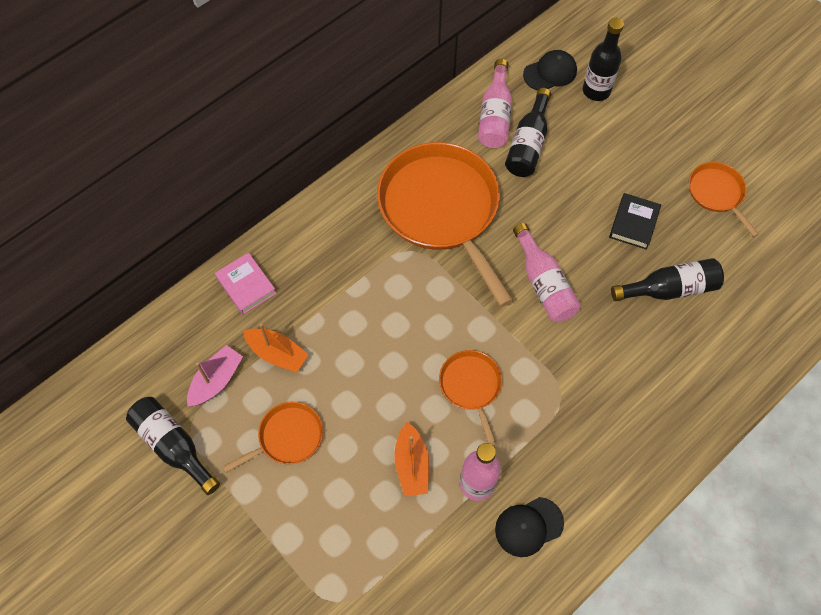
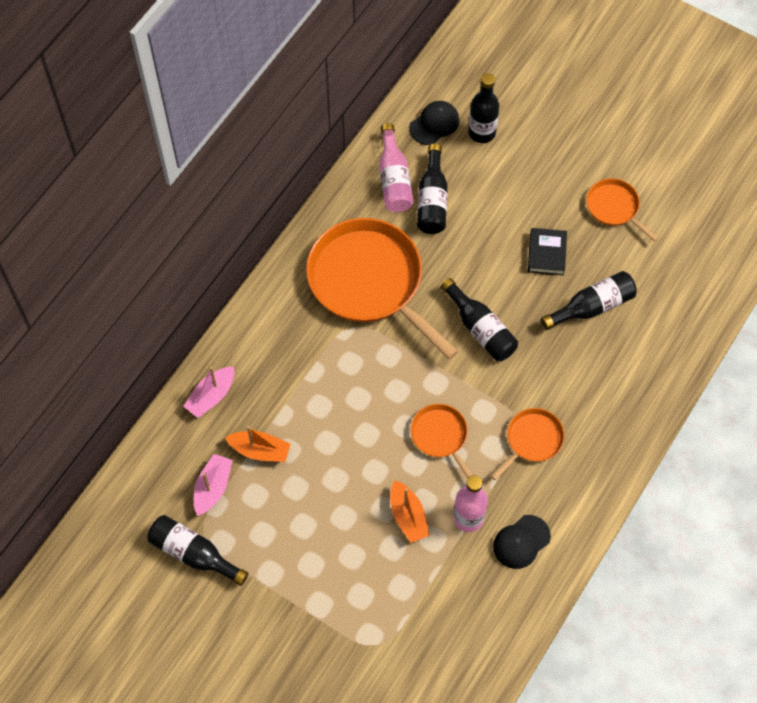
camera: 15 degrees left, 0 degrees up
pink book [215,253,277,315] -> pink boat [183,366,234,418]
orange pan [223,402,323,473] -> orange pan moved to [491,408,565,480]
pink bottle [513,223,581,322] -> black bottle [441,278,518,361]

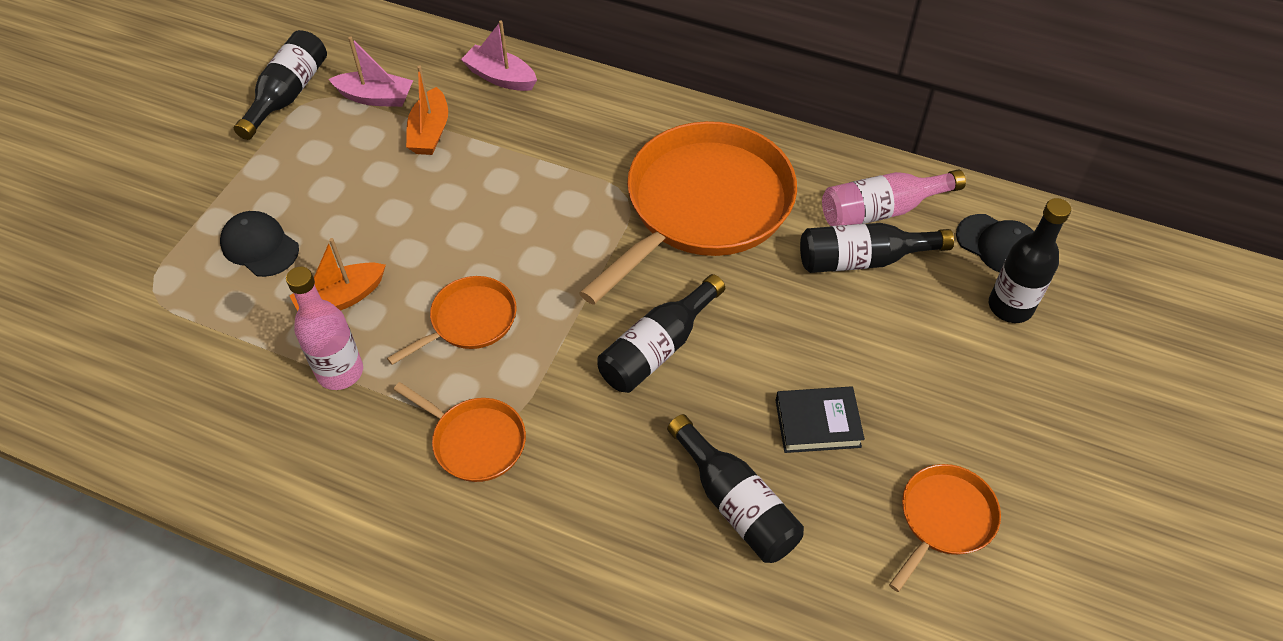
camera: 80 degrees right, 10 degrees down
black cap [493,515,551,569] -> black cap moved to [220,211,299,277]

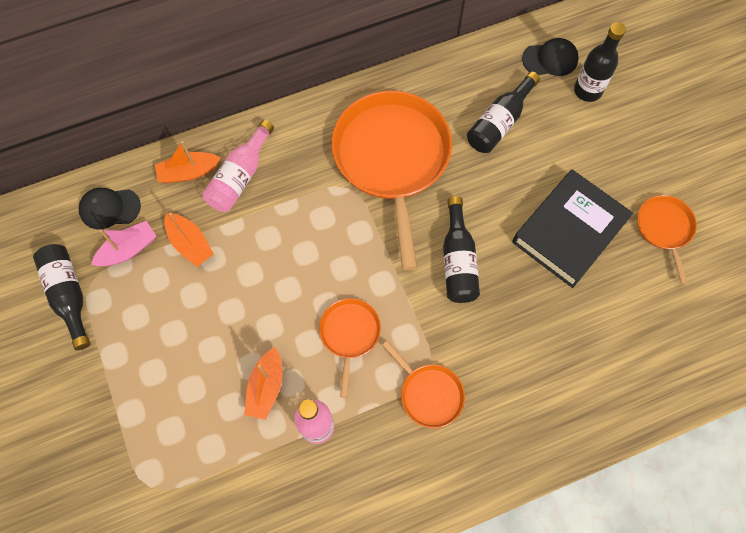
camera: 45 degrees left, 15 degrees up
black cap [220,211,299,277] -> black cap moved to [79,188,141,229]
orange pan [393,382,526,482] -> orange pan turned 60 degrees clockwise [382,341,465,428]
pink boat [461,21,537,91] -> orange boat [155,141,221,183]
black bottle [667,414,804,563] -> none
black book [775,386,865,453] -> black book [512,169,633,288], size x1.91
pink bottle [822,170,966,226] -> pink bottle moved to [202,120,274,212]

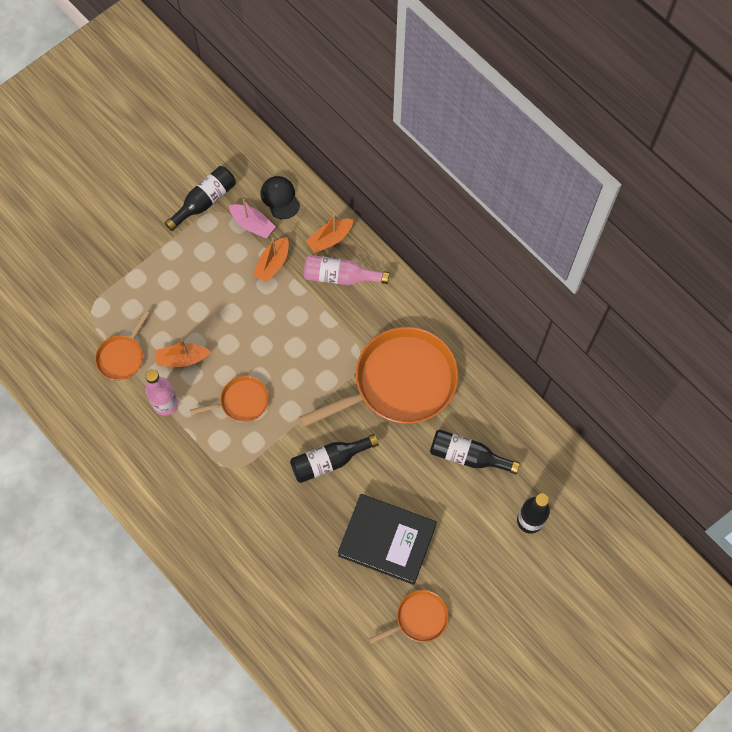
camera: 70 degrees right, 0 degrees up
orange boat [155,141,221,183] -> orange boat turned 90 degrees counterclockwise [306,214,353,253]
orange pan [382,341,465,428] -> orange pan moved to [95,311,149,380]
black cap [522,38,579,76] -> none

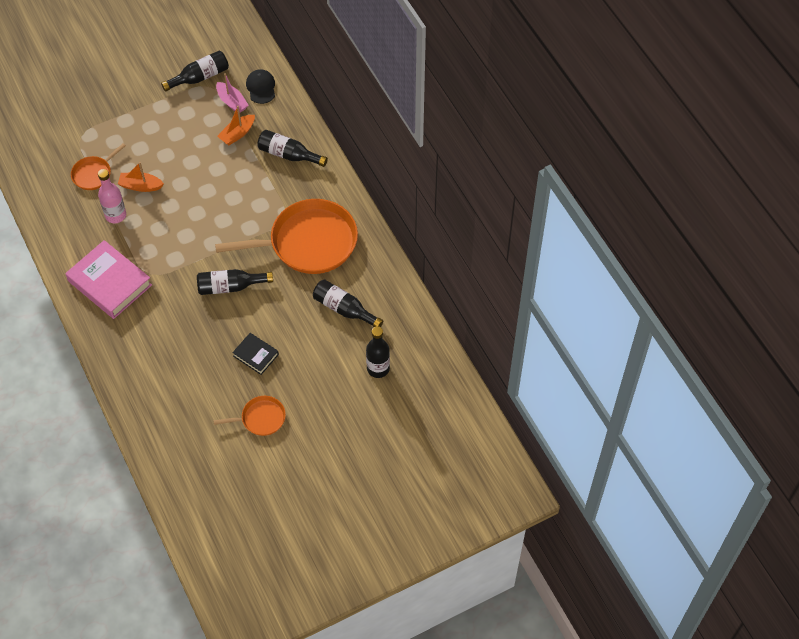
camera: 15 degrees right, 10 degrees down
orange pan [190,376,269,422] -> none
pink bottle [304,255,389,285] -> black bottle [257,130,328,167]
orange boat [306,214,353,253] -> none
black book [338,494,437,585] -> black book [232,333,279,375], size x0.52
none -> pink book [65,240,152,319]

